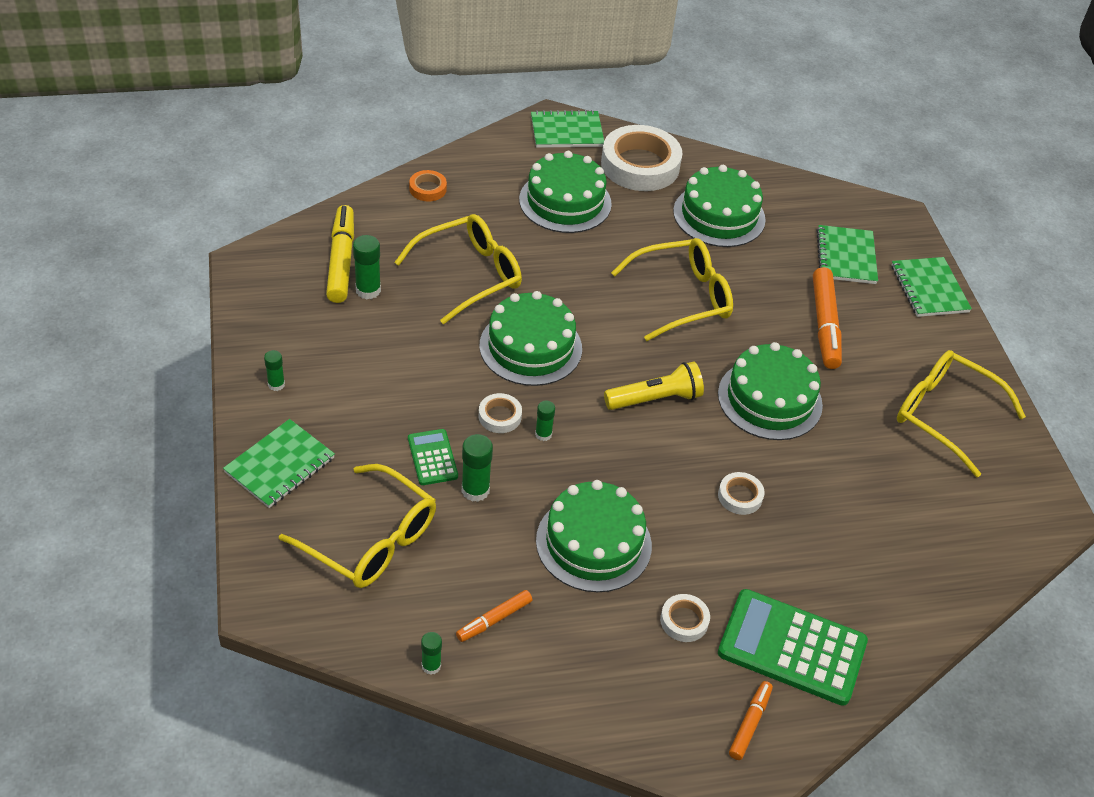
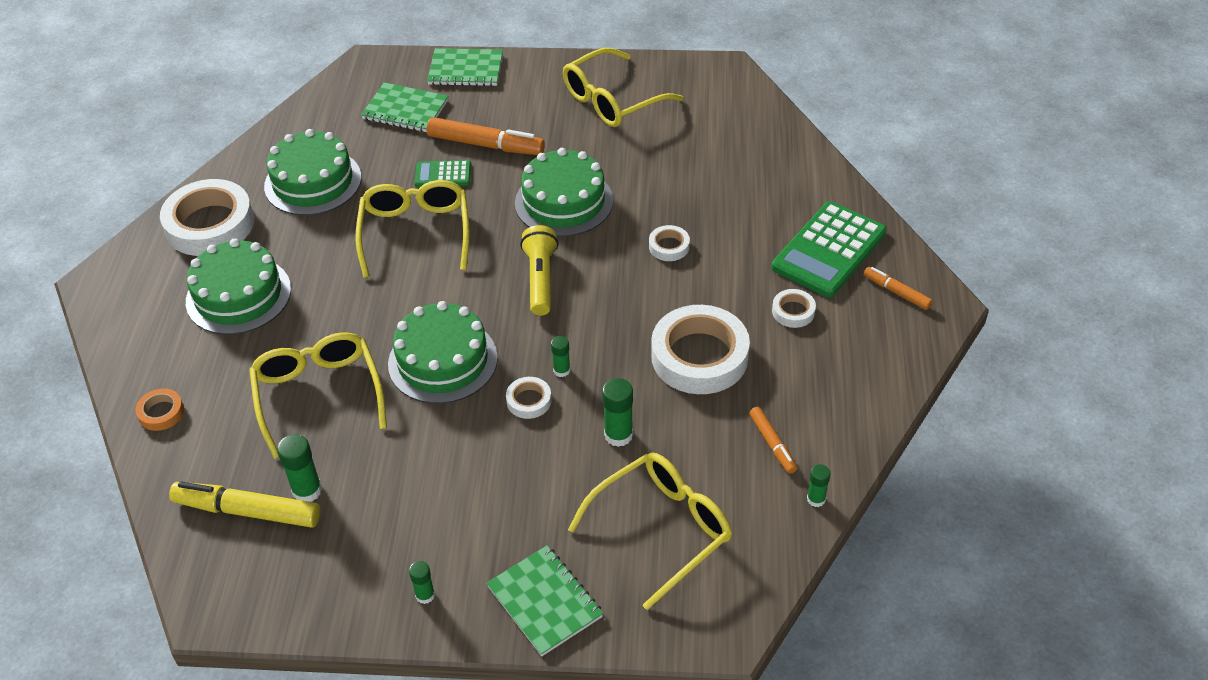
camera: 70 degrees left, 0 degrees up
green calculator [408,429,458,485] -> green calculator moved to [414,160,471,187]
green notebook [531,110,604,148] -> none
green cake [536,480,652,592] -> white tape [651,305,750,394]

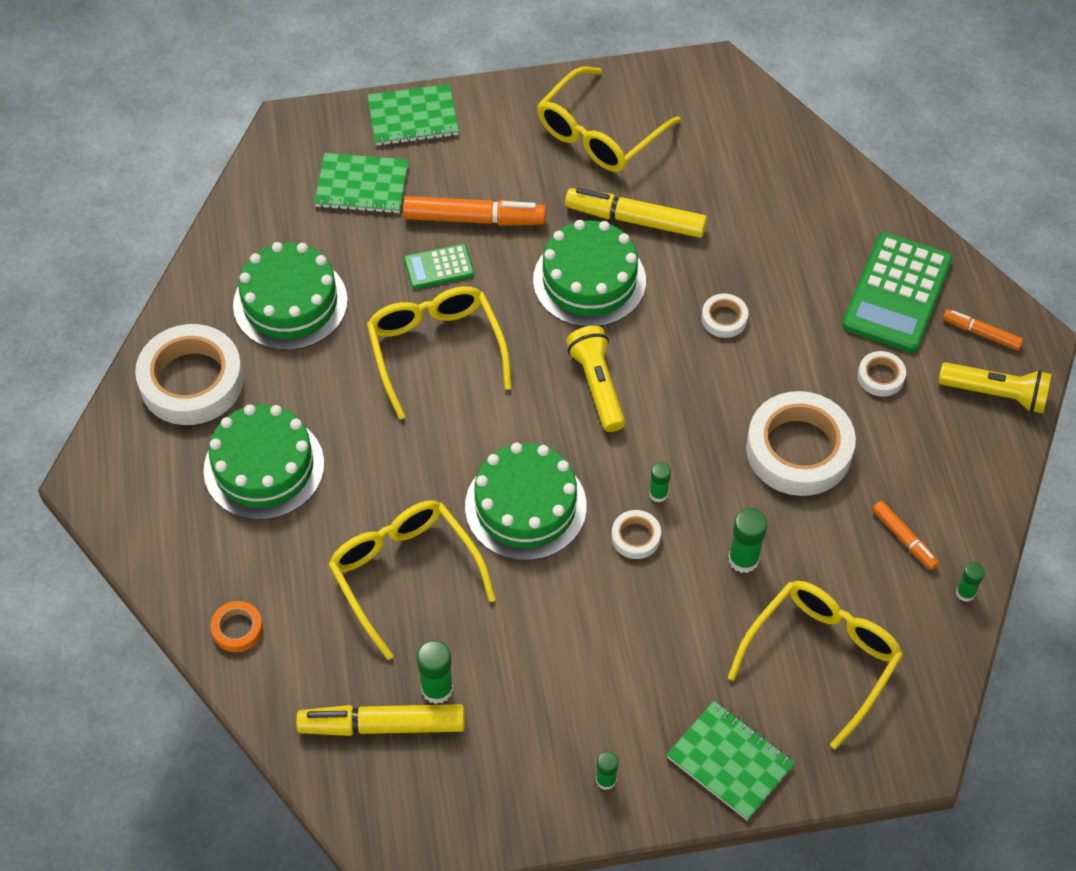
camera: 15 degrees left, 10 degrees up
none -> yellow marker [565,188,707,238]
none -> yellow flashlight [938,362,1052,413]

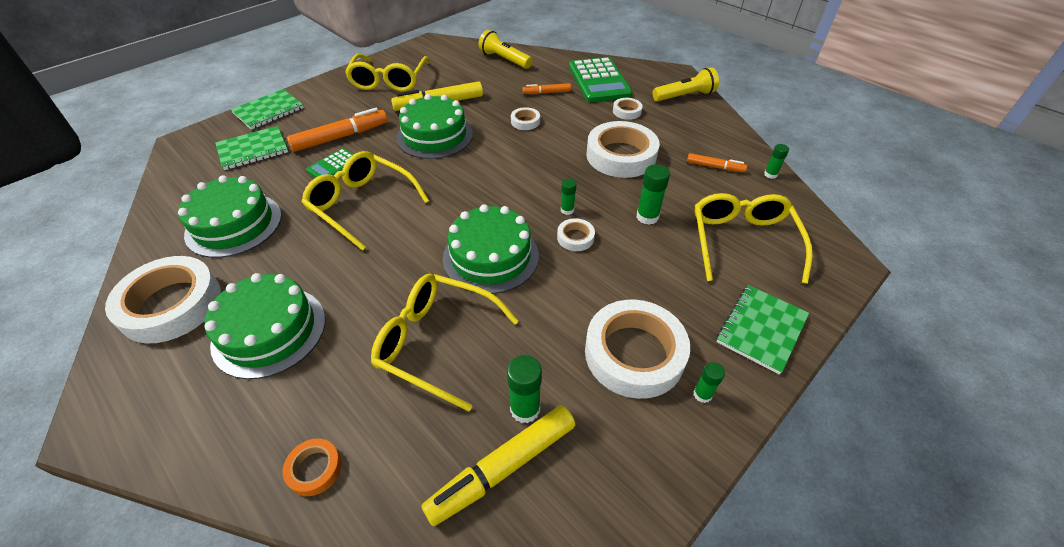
camera: 35 degrees left, 10 degrees down
yellow flashlight [566,326,625,432] -> yellow flashlight moved to [478,30,532,69]
green notebook [667,701,795,820] -> green notebook turned 60 degrees counterclockwise [717,285,809,375]
orange marker [943,309,1023,350] -> orange marker moved to [522,83,571,94]
none -> white tape [585,300,690,399]

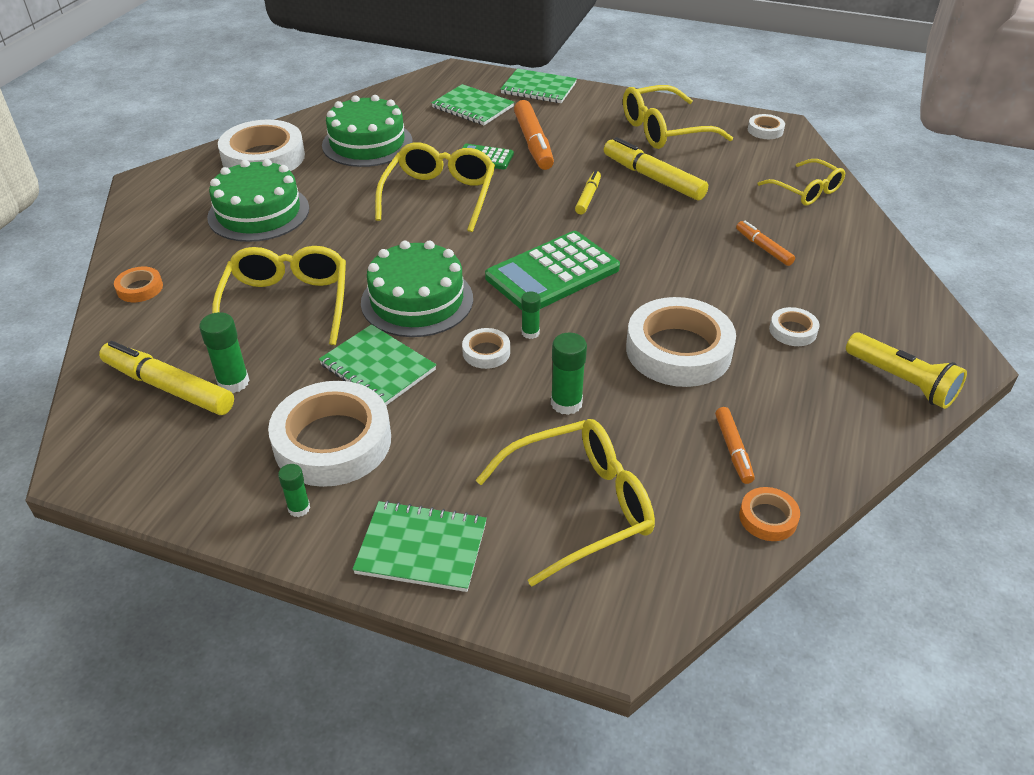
camera: 65 degrees right, 5 degrees down
orange marker [287,108,388,152] -> orange marker turned 45 degrees clockwise [514,100,554,170]
green cake [397,94,473,159] -> yellow marker [575,170,601,214]
yellow flashlight [478,30,532,69] -> yellow glasses [757,159,845,205]
white tape [511,107,540,130] -> white tape moved to [748,114,785,139]
green calculator [569,57,632,102] -> green calculator moved to [485,231,620,310]
green glue stick [764,144,789,179] -> orange tape [739,487,800,541]
none -> green notebook [319,324,436,405]

